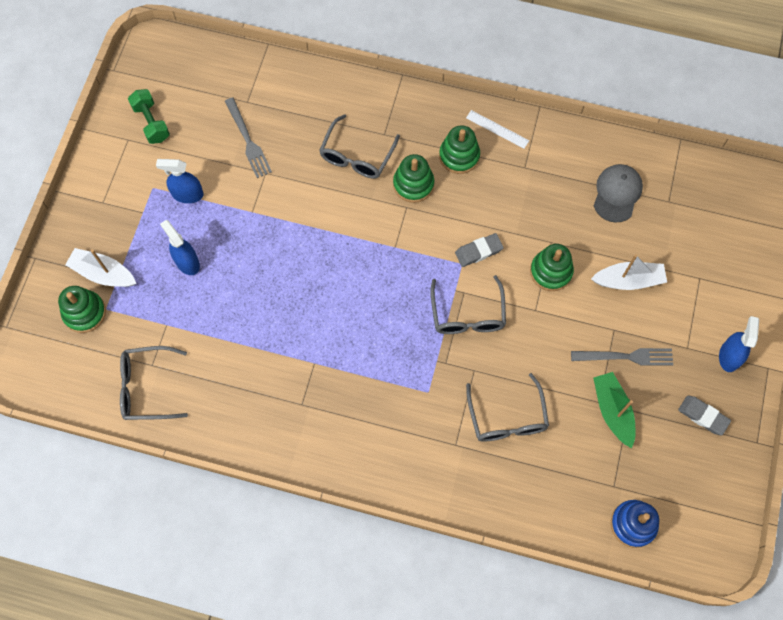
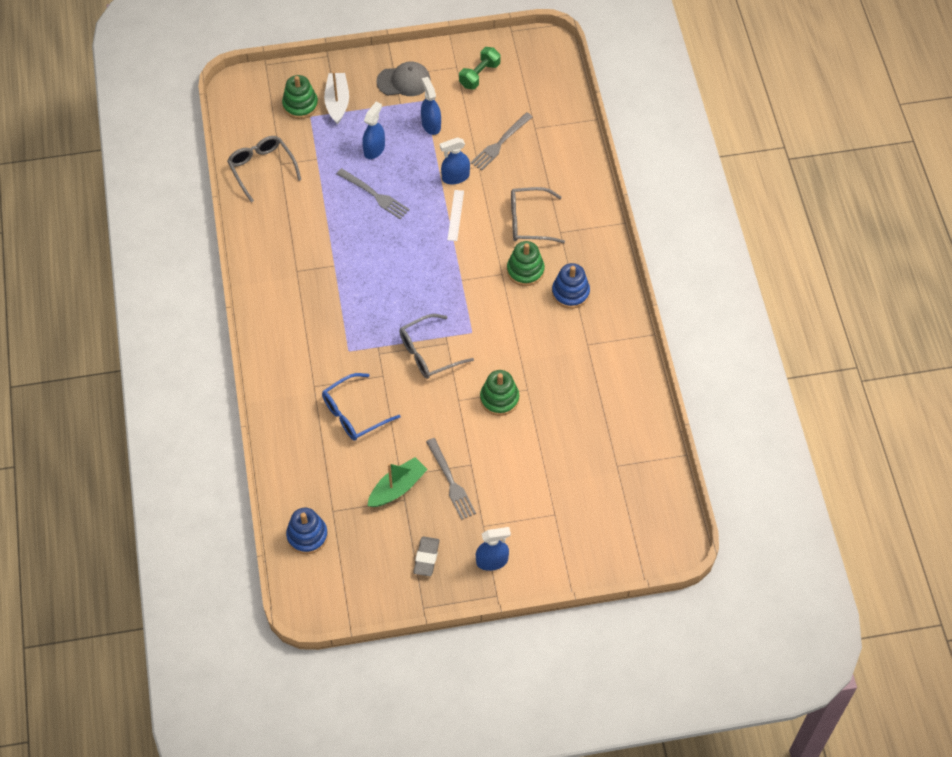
camera: 65 degrees right, 10 degrees down
green stacking toy [439,125,480,174] -> blue stacking toy [552,263,590,309]
grey eraser [455,233,504,267] -> none
white ruler [466,110,529,149] -> white ruler moved to [447,190,464,241]
grey glasses [466,373,549,442] -> blue glasses [322,373,400,441]
white boat [591,254,667,290] -> none
grey cap [594,164,643,223] -> grey cap moved to [377,61,431,96]
none -> grey fork [337,168,410,219]
none -> blue spray bottle [440,137,470,184]

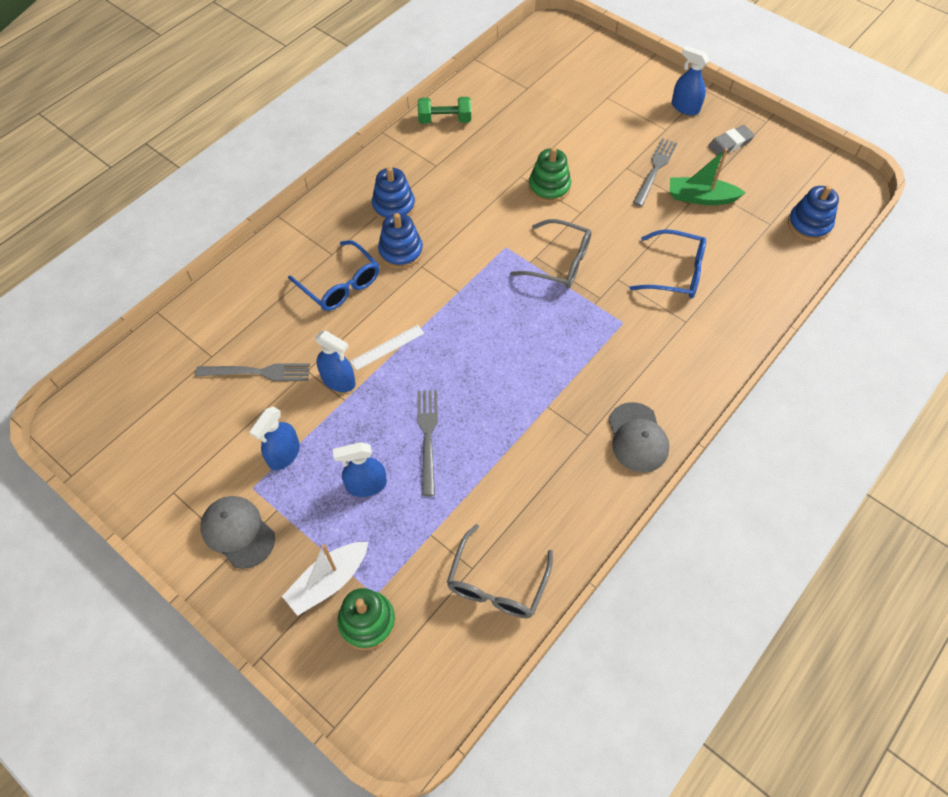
camera: 130 degrees left, 0 degrees up
green dumbbell [459,47,500,89] -> green dumbbell moved to [418,97,471,124]
green stacking toy [507,241,545,286] -> blue stacking toy [378,213,423,269]
grey glasses [511,187,565,243] -> blue glasses [288,240,379,311]
none -> grey cap [608,402,670,472]

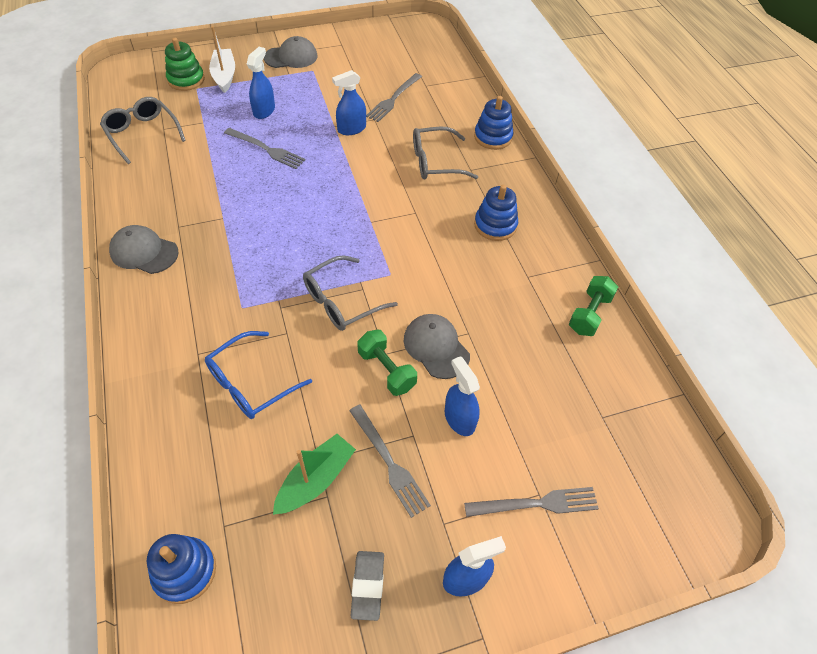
camera: 120 degrees right, 5 degrees down
blue spray bottle [249,407,300,471] -> blue spray bottle moved to [445,356,480,436]
blue glasses [288,240,379,311] -> grey glasses [413,127,478,179]
white ruler [350,325,424,370] -> none
blue stacking toy [378,213,423,269] -> blue stacking toy moved to [474,96,514,150]
green stacking toy [528,147,571,203] -> grey cap [404,314,470,379]
none -> green dumbbell [357,329,417,396]
none -> grey fork [464,487,599,517]

